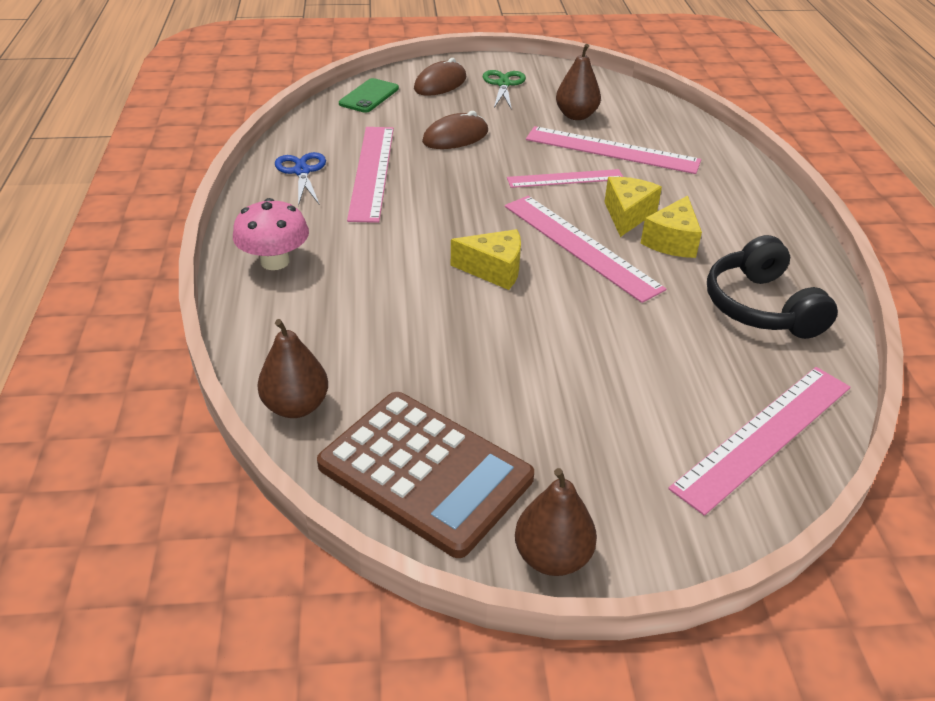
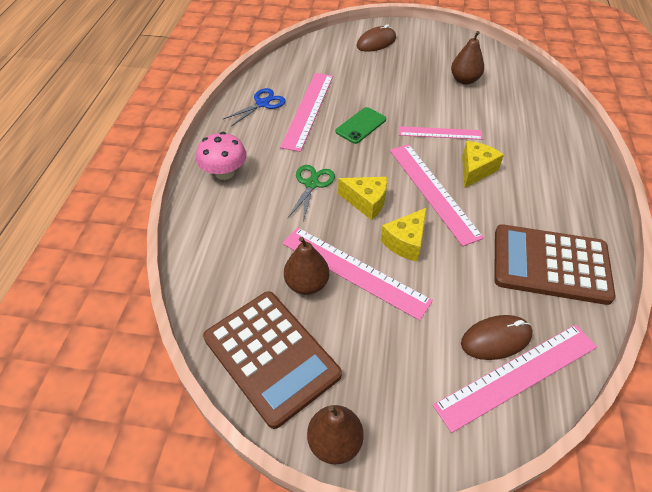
camera: 15 degrees right, 10 degrees up
brown pear [257,319,328,418] -> brown pear moved to [284,237,329,295]
blue scissors [275,152,326,206] -> blue scissors turned 45 degrees clockwise [223,88,286,126]
green phone [339,78,399,113] -> green phone moved to [335,107,386,144]
brown mouse [422,111,488,149] -> brown mouse moved to [461,315,533,360]
green scissors [483,70,526,110] -> green scissors moved to [287,165,335,221]
pink ruler [526,126,701,174] -> pink ruler moved to [282,227,433,321]
yellow cheese [640,196,702,258] -> yellow cheese moved to [380,208,426,261]
black headphones [707,235,838,339] -> brown calculator [494,224,616,305]

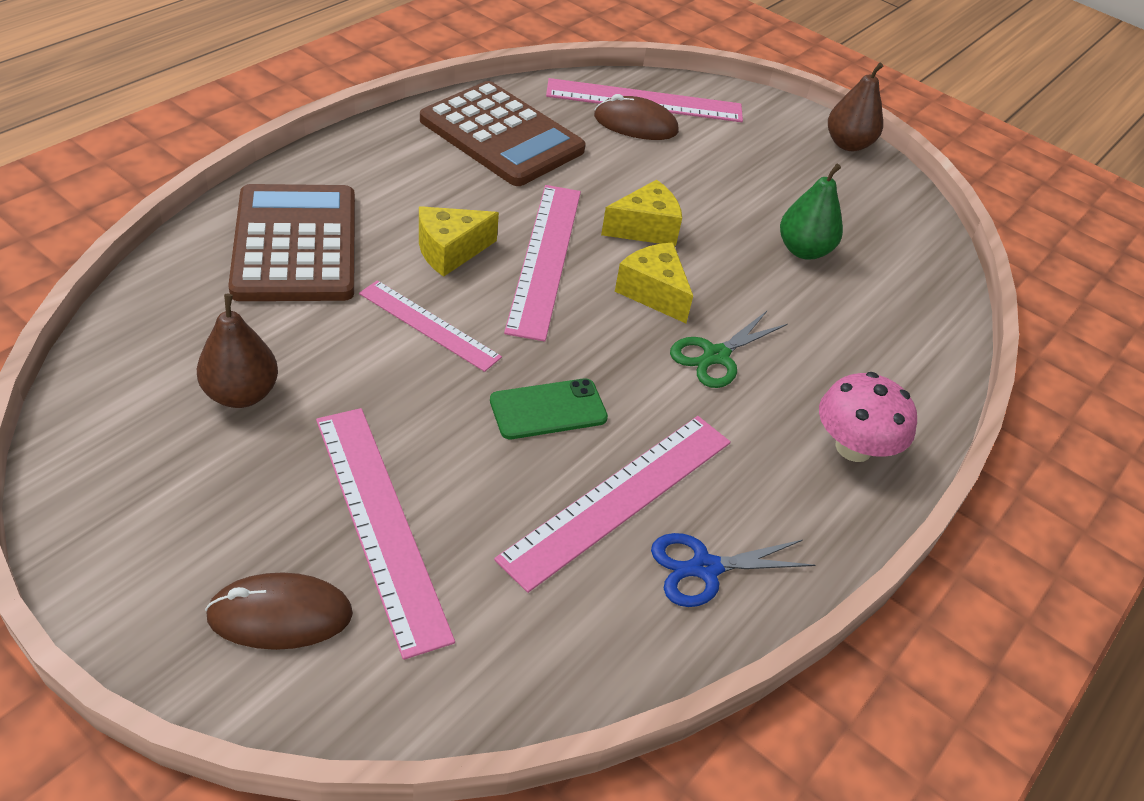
camera: 155 degrees left, 5 degrees down
brown calculator [203,291,342,429] -> brown calculator moved to [228,184,355,301]
pink ruler [282,227,433,321] -> pink ruler moved to [316,408,455,660]
brown pear [284,237,329,295] -> green pear [780,164,843,260]

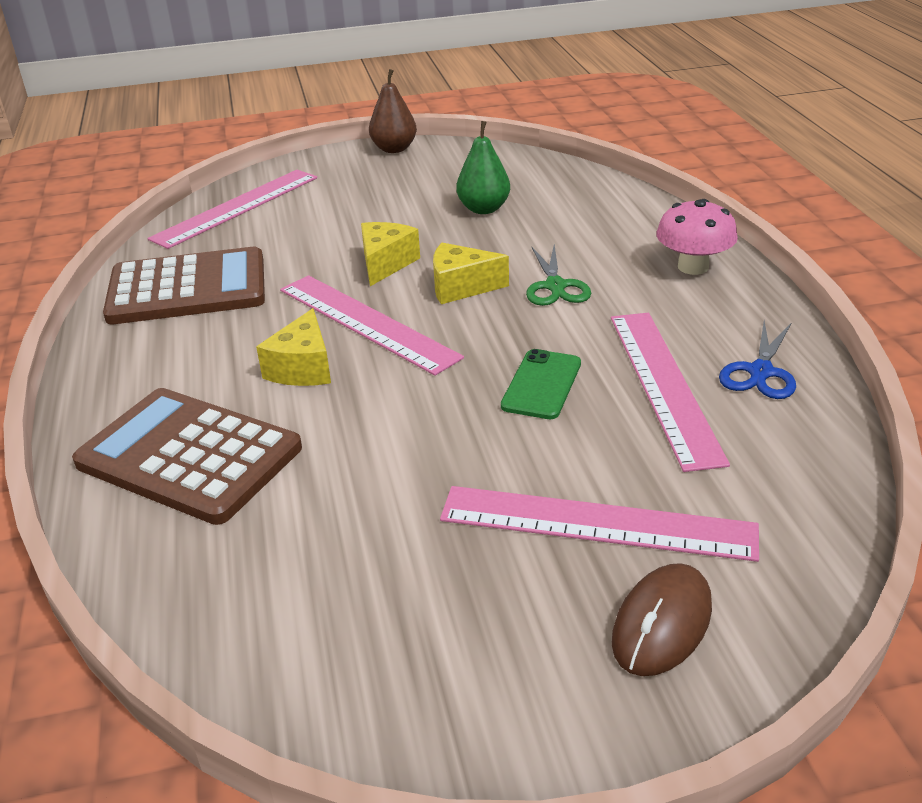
camera: 45 degrees left, 10 degrees down
brown pear [197,294,278,408] -> none
pink ruler [359,280,502,372] -> none
brown mouse [594,94,679,140] -> none

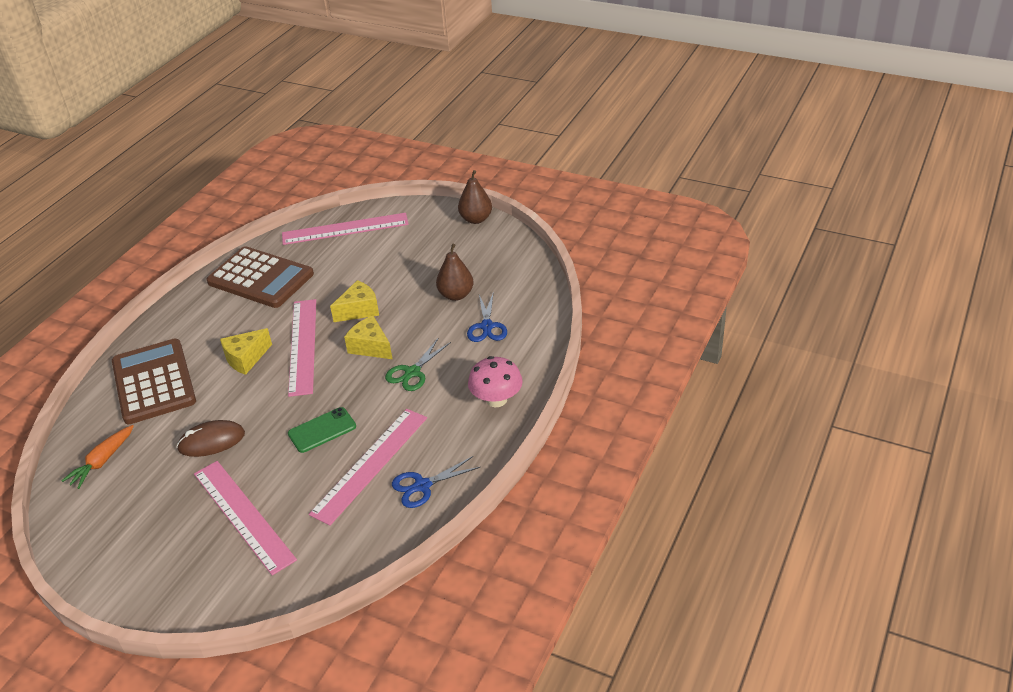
camera: 40 degrees right, 5 degrees up
green pear [456,121,510,214] -> brown pear [436,244,474,301]
brown mouse [612,563,712,676] -> brown mouse moved to [177,420,245,457]
none -> orange carrot [61,425,134,489]
none -> blue scissors [467,292,507,342]

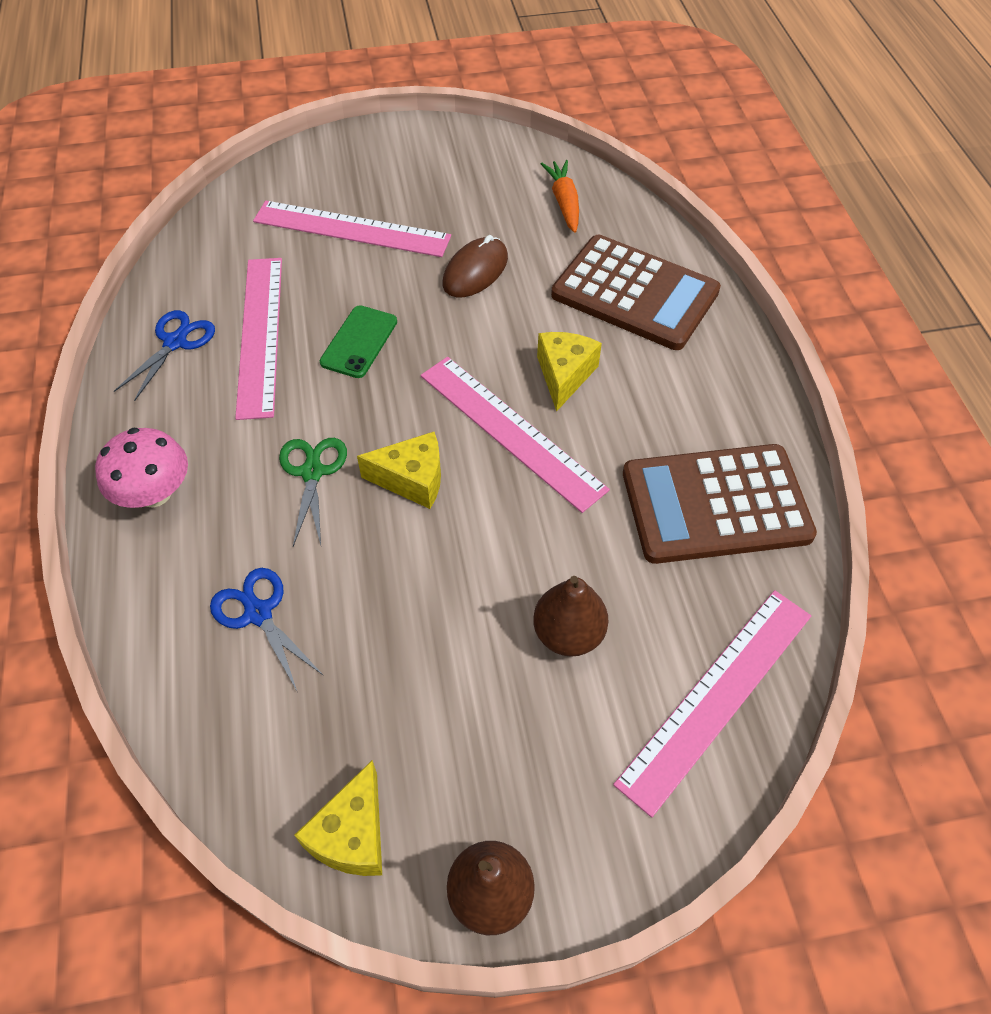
camera: 140 degrees right, 15 degrees up
yellow cheese [330,280,379,322] -> yellow cheese moved to [294,760,382,876]
brown pear [436,244,474,301] -> brown pear moved to [533,576,609,657]

